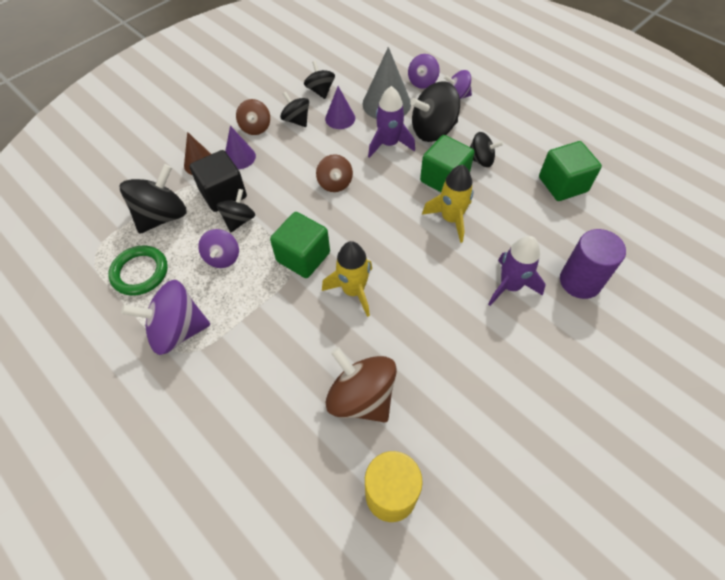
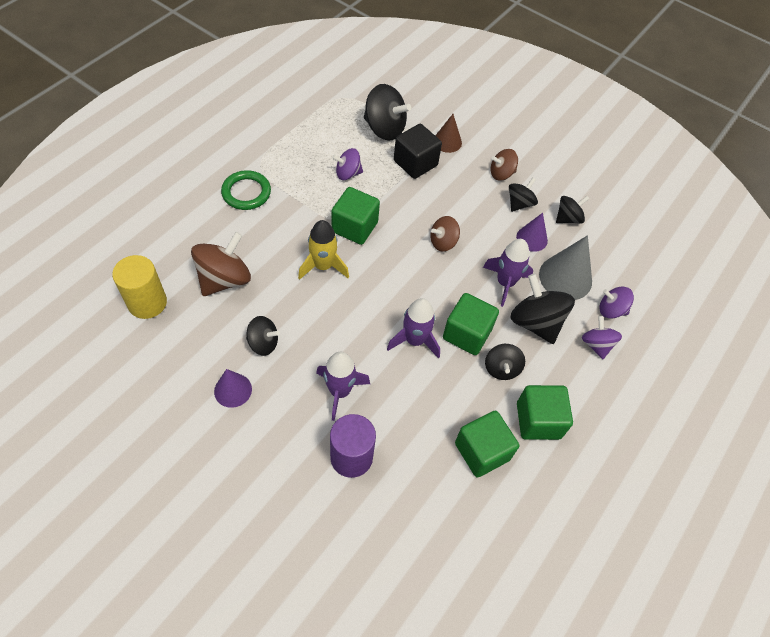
camera: 75 degrees right, 0 degrees up
green ring [108,245,168,296] -> green ring moved to [221,170,271,210]
purple spinning top [121,280,210,355] -> none
black spinning top [217,189,255,232] -> black spinning top moved to [246,316,280,356]
purple cone [225,126,256,169] -> purple cone moved to [214,369,252,408]
yellow rocket [422,165,474,243] -> purple rocket [387,298,440,359]
none -> green cube [517,385,573,440]

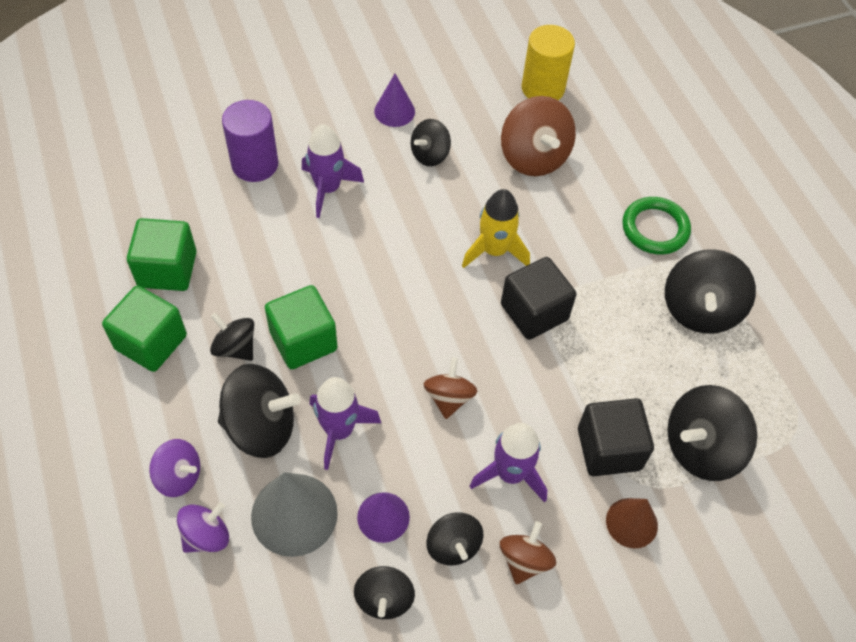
camera: 125 degrees right, 0 degrees up
purple spinning top [332,148,363,180] -> none
green cube [332,187,380,245] -> black cube [501,257,576,340]
purple rocket [387,298,440,359] -> purple rocket moved to [470,423,547,503]
none -> black spinning top [665,249,756,334]

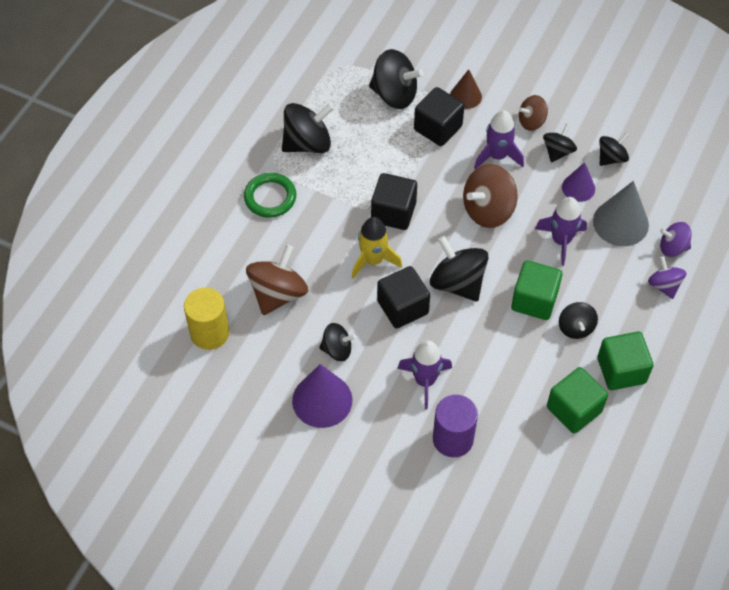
camera: 130 degrees left, 0 degrees up
black spinning top [218,364,301,458] -> black spinning top moved to [430,236,488,302]
purple cone [374,74,415,127] -> purple cone [292,364,353,428], size x1.64
brown spinning top [423,358,478,419] -> brown spinning top [463,164,518,228], size x1.69
none -> black cube [377,266,430,329]

